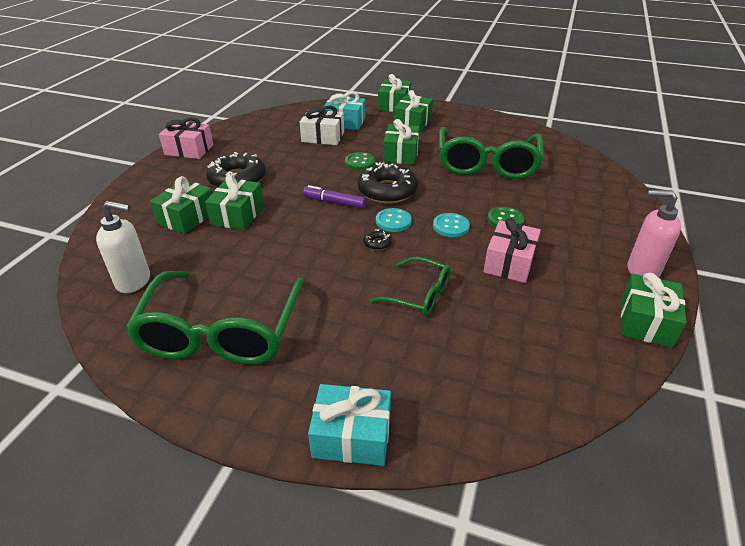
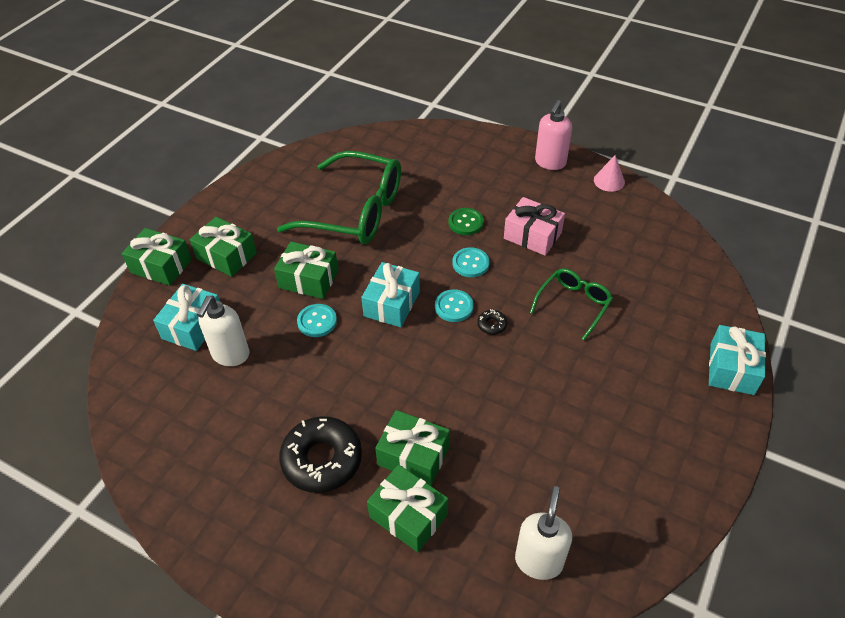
camera: 80 degrees left, 10 degrees up
green glasses [125,271,304,365] -> none
pink gift [159,117,213,159] -> none
white gift [300,105,344,145] -> white soap dispenser [197,296,249,366]
purple marker [303,185,366,209] -> none
green button [345,152,375,170] -> turquoise button [297,304,337,337]
black donut [358,162,418,204] -> turquoise gift [361,262,420,327]
green gift [621,273,687,348] -> pink cone [594,155,625,192]

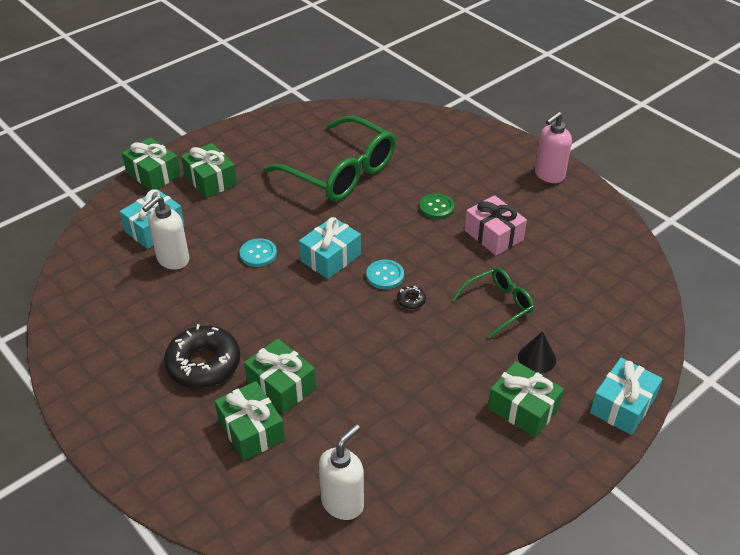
camera: 20 degrees right, 5 degrees down
green gift [274,242,338,299] -> green gift moved to [488,361,564,437]
turquoise button [452,247,490,277] -> none
pink cone [594,155,625,192] -> none
none -> black cone [518,331,556,373]

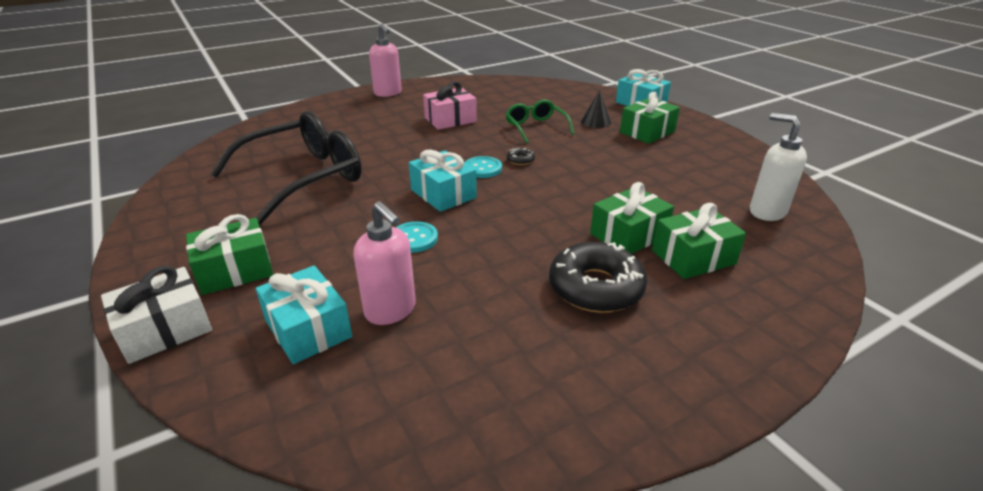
camera: 80 degrees left, 10 degrees down
green gift [122,137,181,190] -> white gift [101,266,212,364]
white soap dispenser [142,195,189,270] -> pink soap dispenser [353,201,416,325]
green glasses [263,116,396,201] -> black glasses [210,111,362,225]
green button [419,193,454,219] -> none

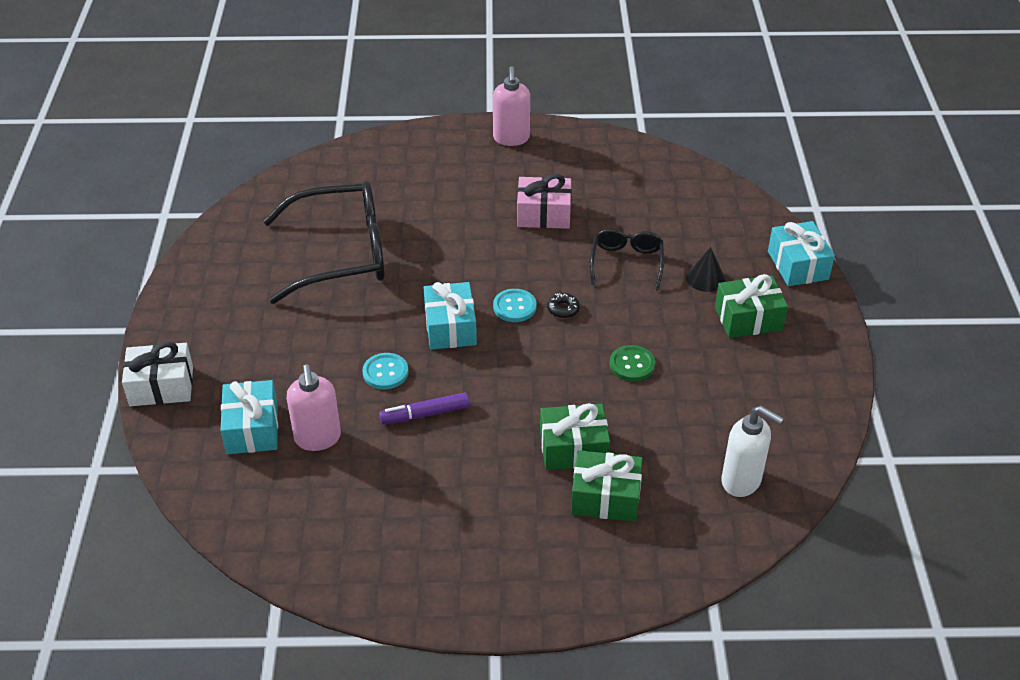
camera: 30 degrees right, 10 degrees up
green gift [186,214,273,295] -> none
green glasses [506,99,574,143] -> black glasses [590,229,664,290]
black donut [549,242,647,313] -> none
white soap dispenser [750,113,807,221] -> white soap dispenser turned 135 degrees clockwise [721,406,784,497]
none -> purple marker [379,393,470,424]
none -> green button [610,345,655,381]

